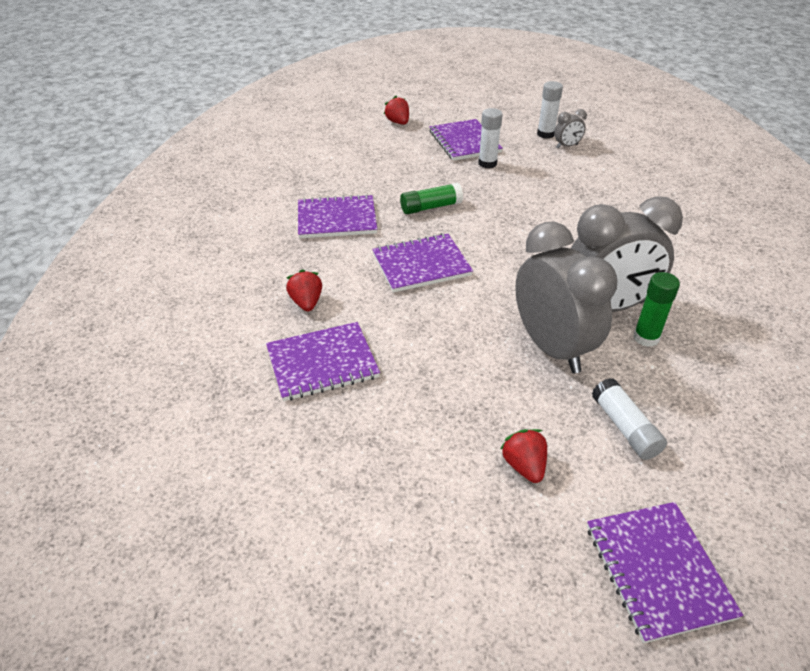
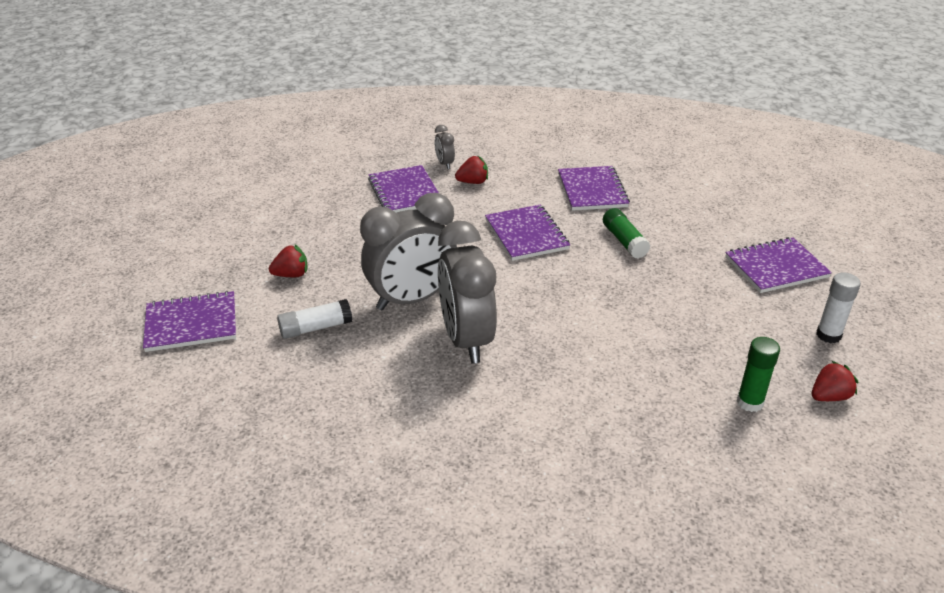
camera: 90 degrees right, 5 degrees down
red strawberry [384,96,409,125] -> red strawberry moved to [812,361,858,401]
white glue stick [478,108,503,169] -> none
grey clock [554,109,587,148] -> grey clock moved to [434,125,455,169]
green glue stick [633,272,680,347] -> green glue stick moved to [737,337,780,412]

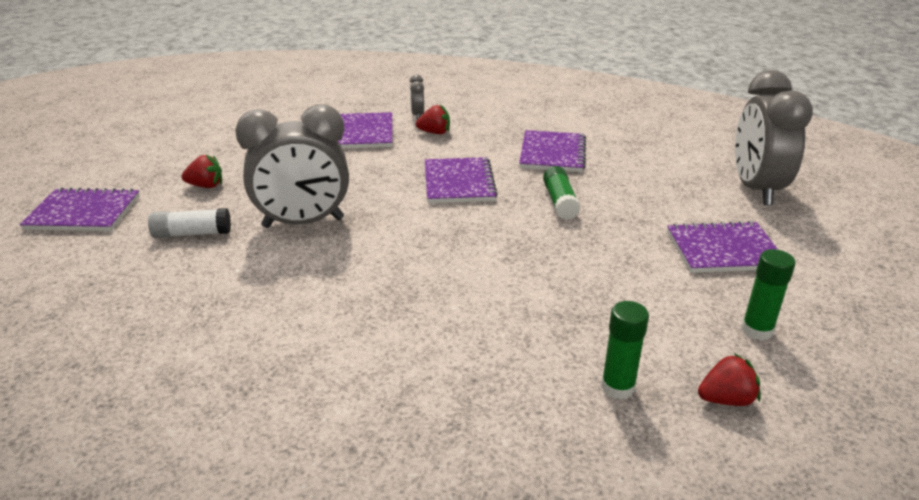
camera: 15 degrees right, 5 degrees down
grey clock [438,221,497,363] -> grey clock moved to [735,70,813,206]
white glue stick [816,272,861,343] -> green glue stick [741,249,796,340]

